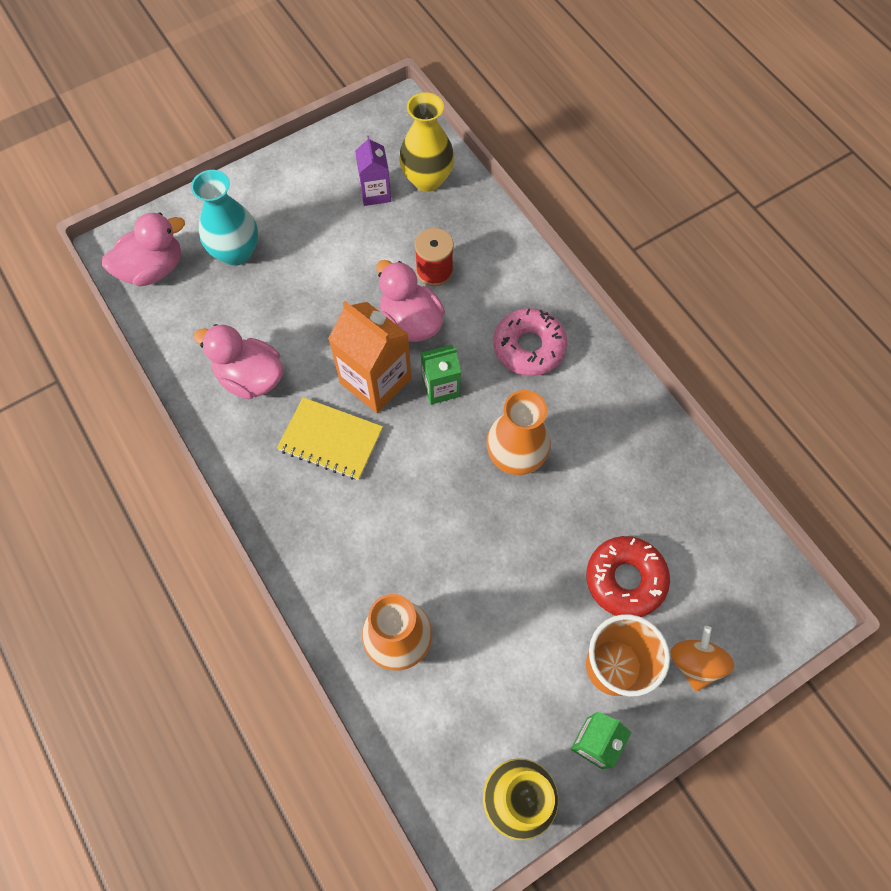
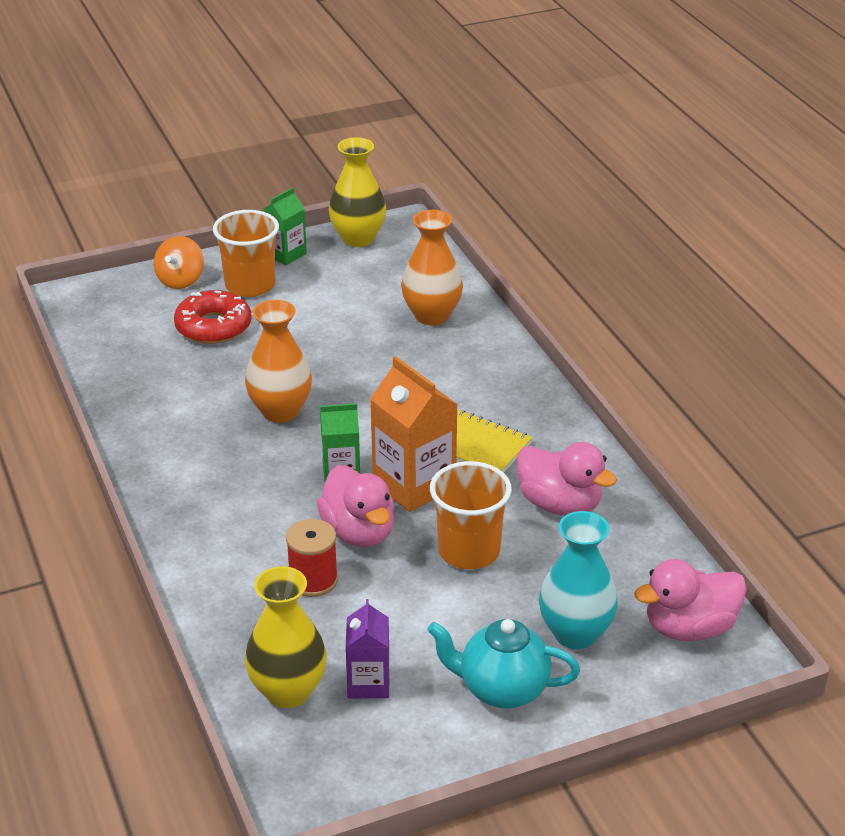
camera: 170 degrees left, 30 degrees down
pink donut [493,308,567,376] -> none
none -> turquoise teapot [427,619,580,708]
none -> orange cup [430,461,512,569]

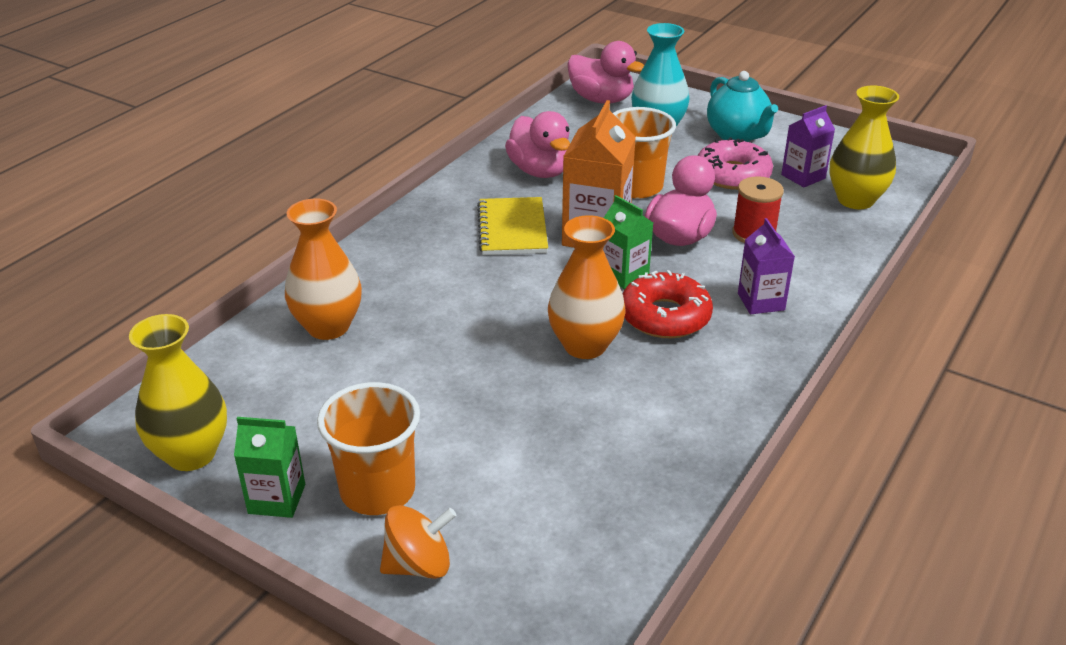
camera: 125 degrees left, 0 degrees up
red donut [174,290,252,344] -> red donut moved to [622,270,713,338]
pink duck [517,442,617,516] -> pink duck turned 150 degrees clockwise [505,111,570,178]
none -> pink donut [698,137,773,190]
none -> purple carton [738,218,795,314]

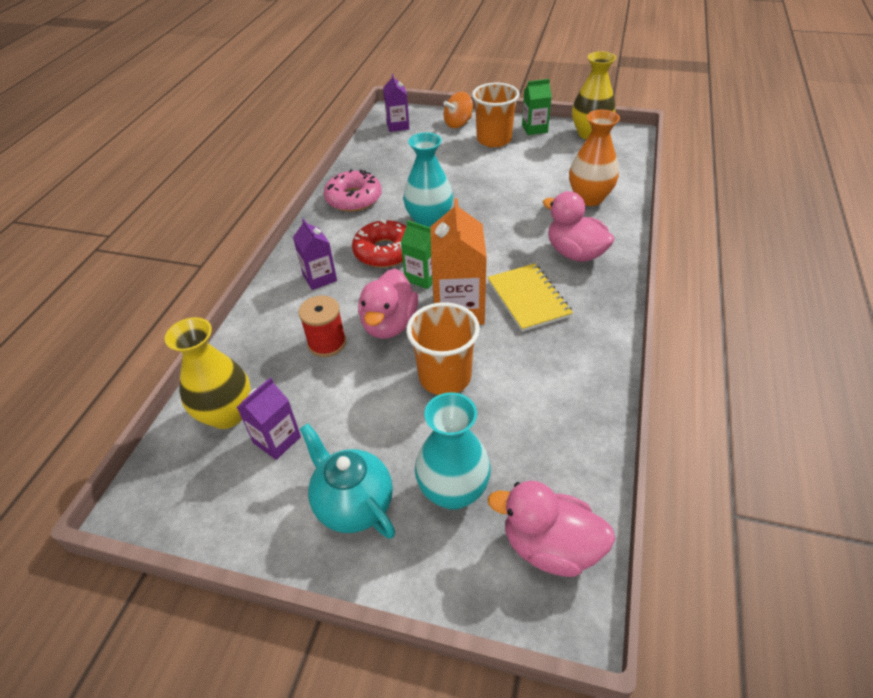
camera: 165 degrees right, 10 degrees up
pink duck [505,111,570,178] -> pink duck moved to [543,191,615,262]
orange vase [548,215,626,359] -> turquoise vase [403,132,453,227]
pink donut [698,137,773,190] -> pink donut moved to [324,169,382,212]
none -> purple carton [383,74,410,132]

